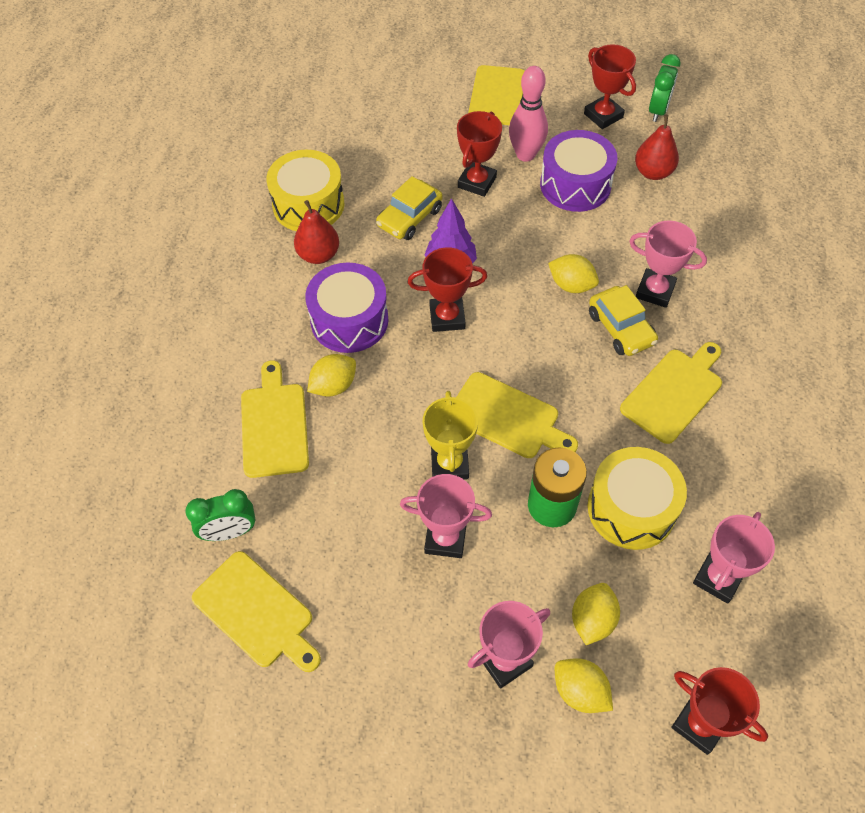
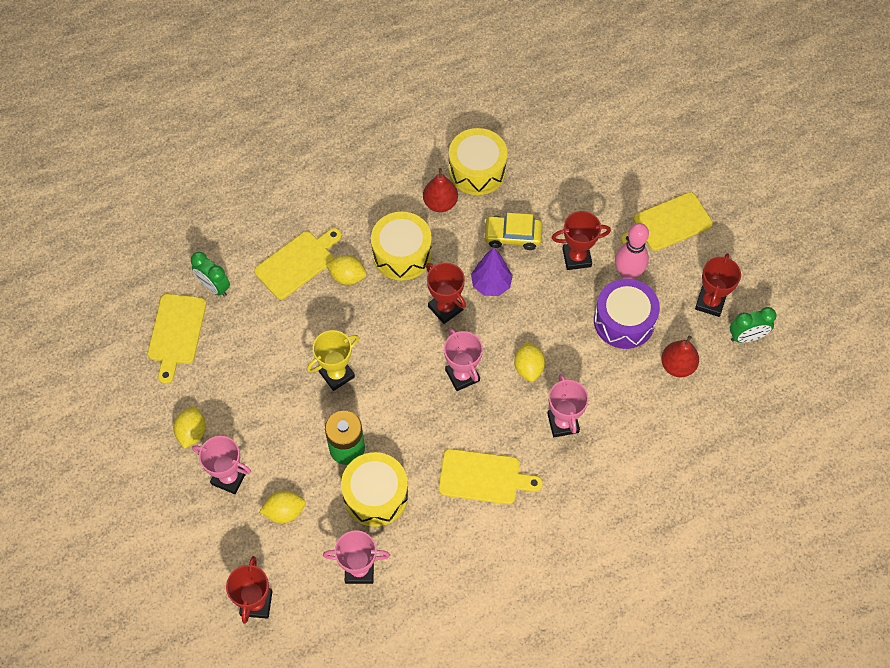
camera: 55 degrees right, 5 degrees up
purple drum [305,263,388,353] -> yellow drum [371,212,432,281]
pink trophy [400,474,492,558] -> pink trophy moved to [444,328,483,391]
yellow cutting board [456,372,578,458] -> none
yellow lemon [555,658,613,713] -> yellow lemon moved to [174,406,206,449]
yellow car [589,285,658,356] -> none

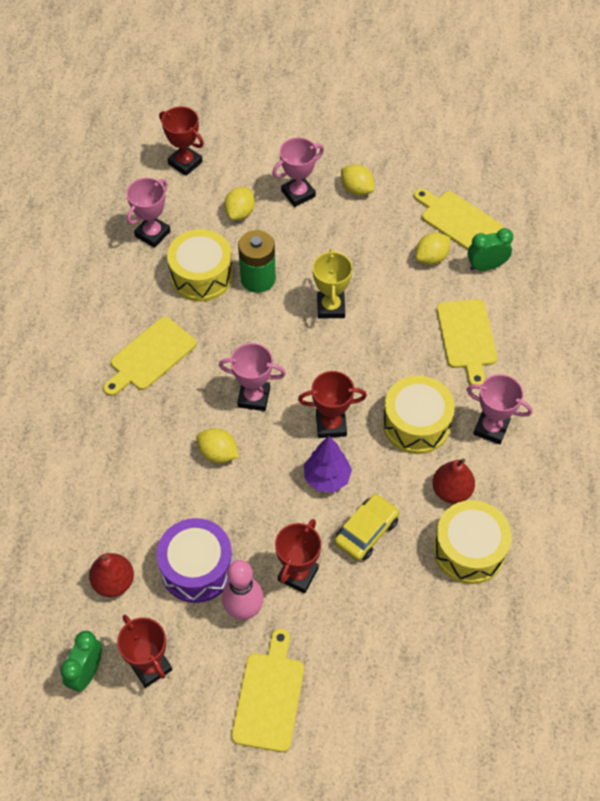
camera: 125 degrees right, 5 degrees down
yellow lemon [326,255,366,285] -> yellow lemon moved to [416,233,450,265]
pink trophy [547,374,589,437] -> pink trophy moved to [467,374,532,444]

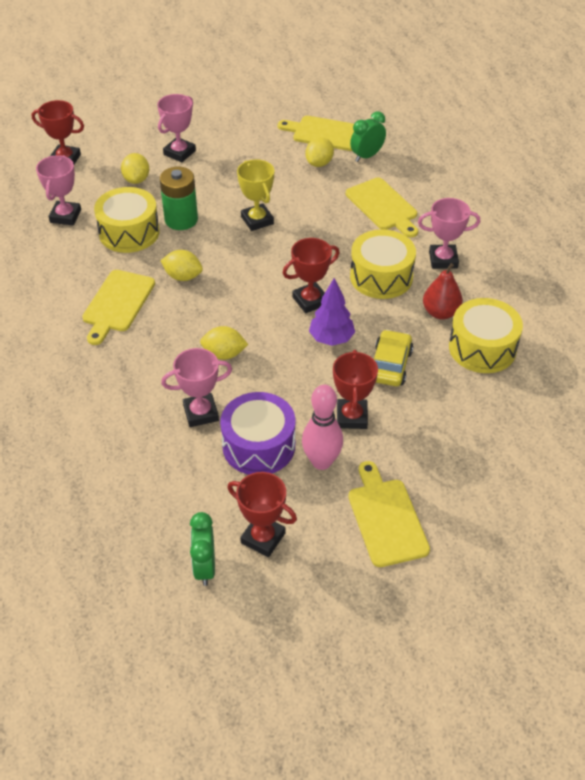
camera: 25 degrees left, 10 degrees down
red pear [89,553,134,597] -> none
pink trophy [219,343,286,411] -> pink trophy moved to [161,348,232,427]
yellow lemon [341,164,374,196] -> yellow lemon moved to [160,250,203,281]

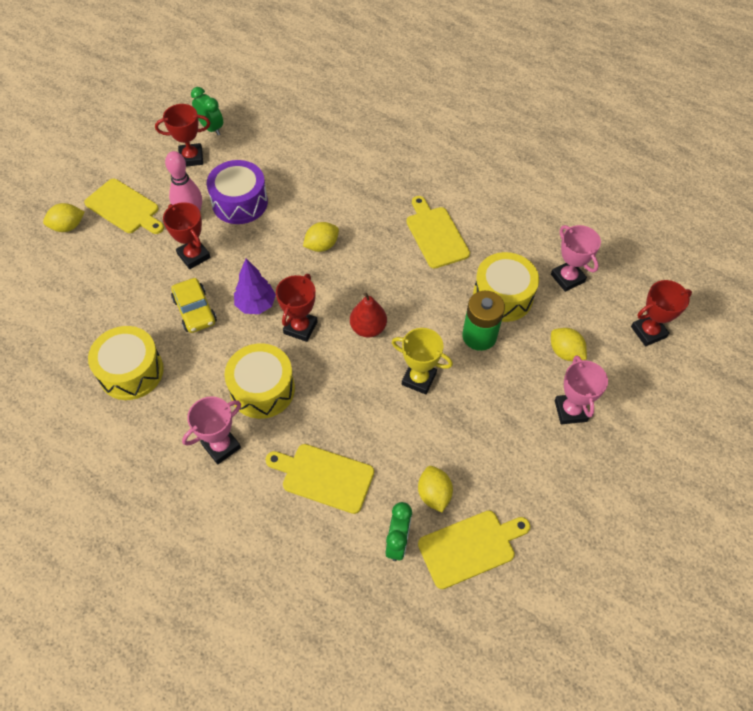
camera: 140 degrees right, 10 degrees up
yellow lemon [160,250,203,281] -> yellow lemon moved to [43,203,84,232]
pink trophy [161,348,232,427] -> none
red pear [423,263,463,319] -> red pear moved to [350,293,387,338]

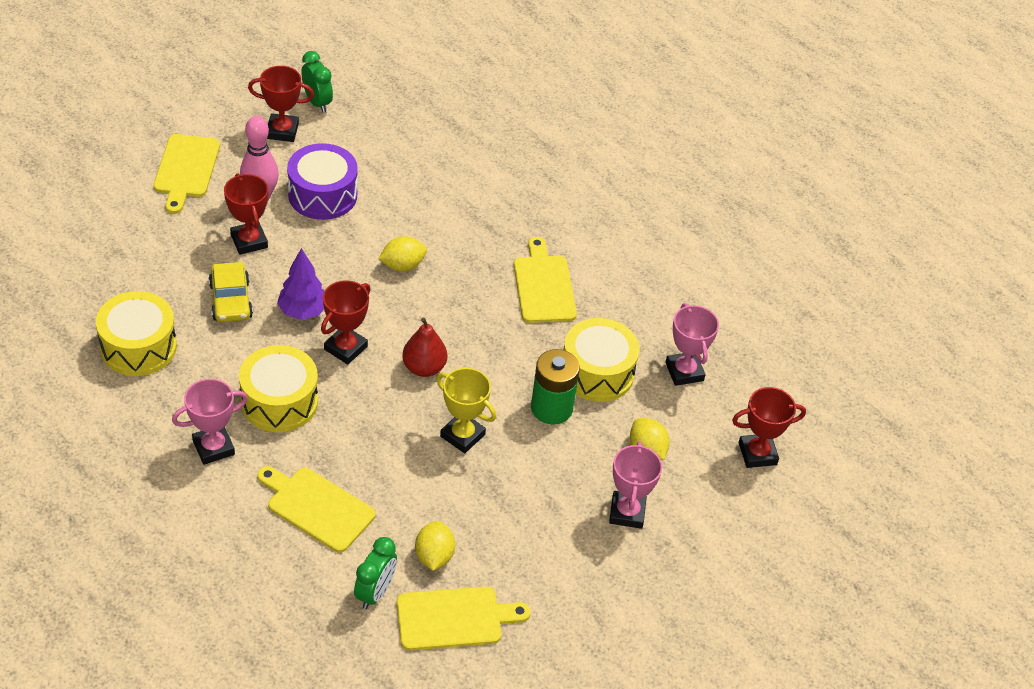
camera: 10 degrees right, 10 degrees down
yellow lemon [43,203,84,232] -> none
yellow cutting board [84,179,164,234] -> yellow cutting board turned 45 degrees clockwise [154,134,220,214]

